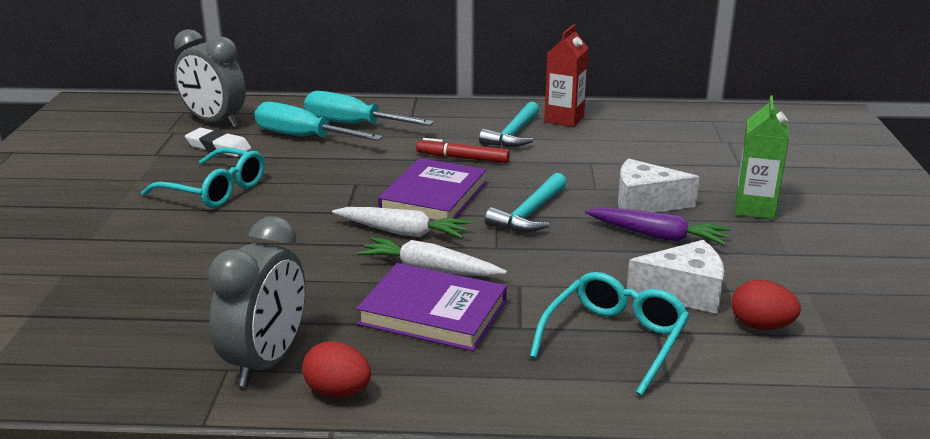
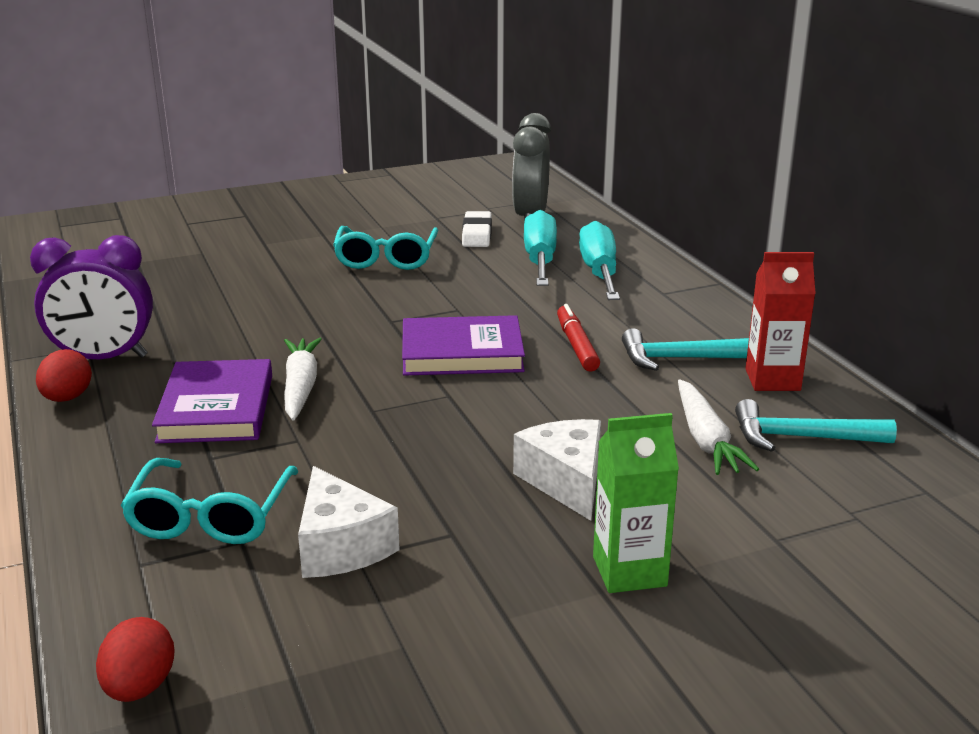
camera: 65 degrees right, 0 degrees up
grey clock [208,216,306,387] -> purple clock [30,235,153,359]
white carrot [332,207,471,238] -> white carrot moved to [678,379,759,475]
turquoise hammer [485,173,567,232] -> turquoise hammer moved to [735,399,897,452]
turquoise glasses [530,272,690,396] -> turquoise glasses turned 90 degrees clockwise [120,458,299,544]
purple carrot [585,208,730,245] -> none
red egg [731,280,801,330] -> red egg moved to [96,617,175,702]

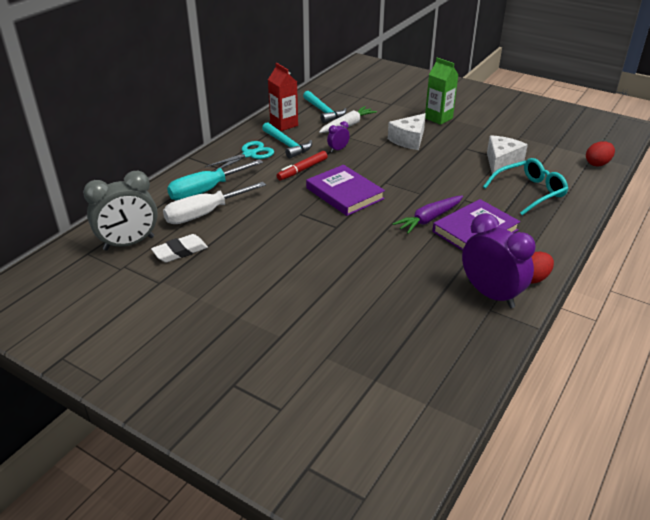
camera: 125 degrees left, 10 degrees up
white carrot [284,338,322,420] -> purple carrot [393,195,463,234]
turquoise glasses [333,226,438,270] -> none
turquoise screwdriver [524,210,557,286] -> white screwdriver [163,182,266,224]
none -> turquoise scissors [205,141,274,172]
none -> purple clock [327,121,350,152]

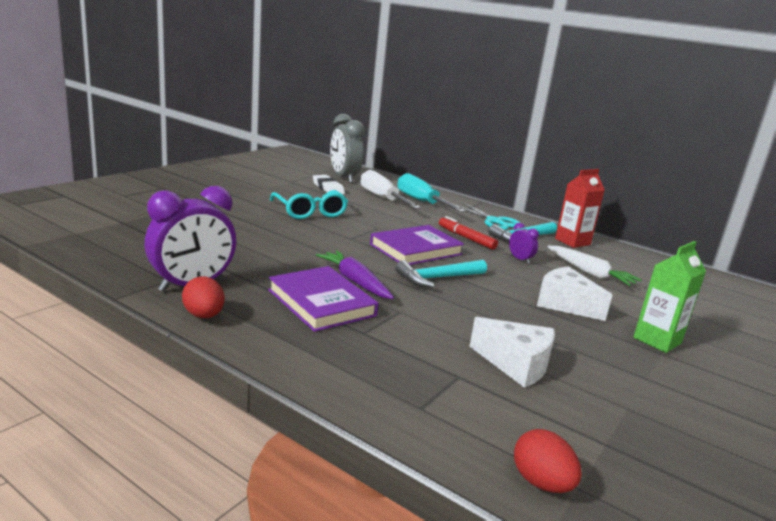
camera: 90 degrees right, 15 degrees down
turquoise hammer [303,91,347,123] -> turquoise hammer moved to [395,260,487,287]
turquoise glasses [483,158,568,215] -> turquoise glasses moved to [270,190,348,219]

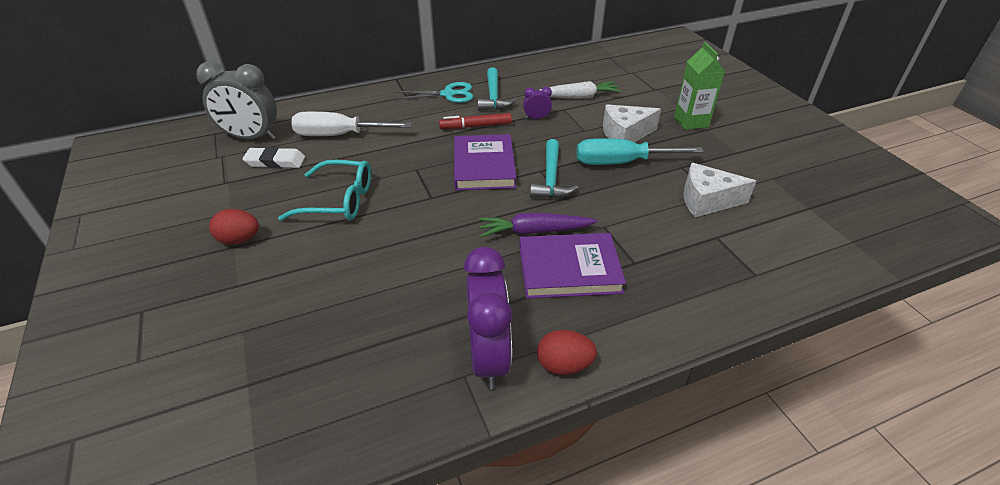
camera: 55 degrees left, 20 degrees up
turquoise screwdriver [398,173,466,212] -> turquoise screwdriver moved to [576,138,704,165]
white cheese [470,317,555,388] -> white cheese turned 150 degrees counterclockwise [684,163,756,217]
red egg [514,429,582,493] -> red egg moved to [209,209,259,244]
red carton [555,169,605,248] -> none

